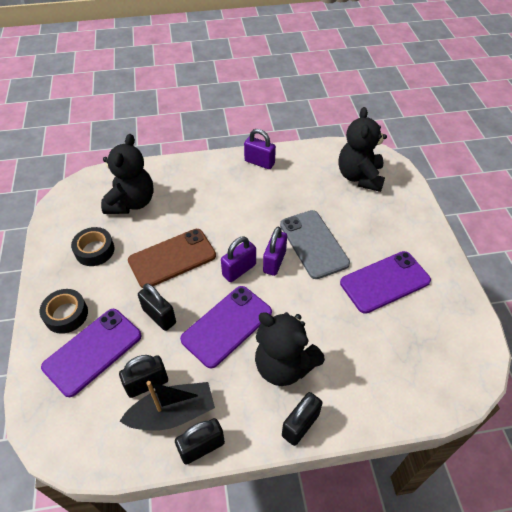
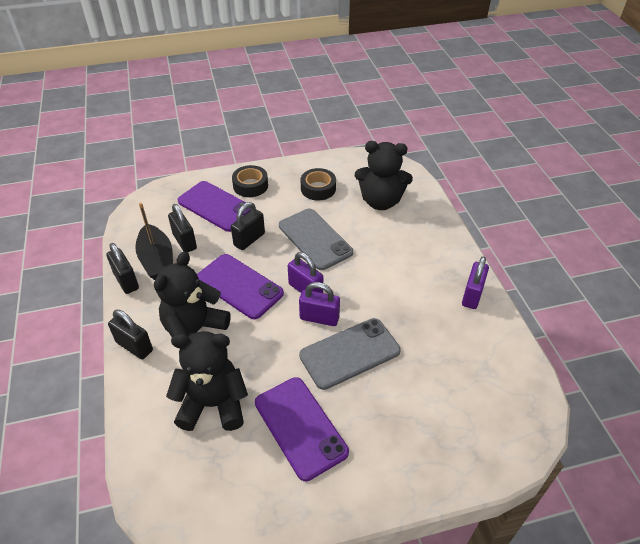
camera: 85 degrees right, 5 degrees down
brown phone [128,229,216,288] -> grey phone [279,209,353,270]
black teddy bear [339,107,387,192] -> black teddy bear moved to [166,331,248,431]

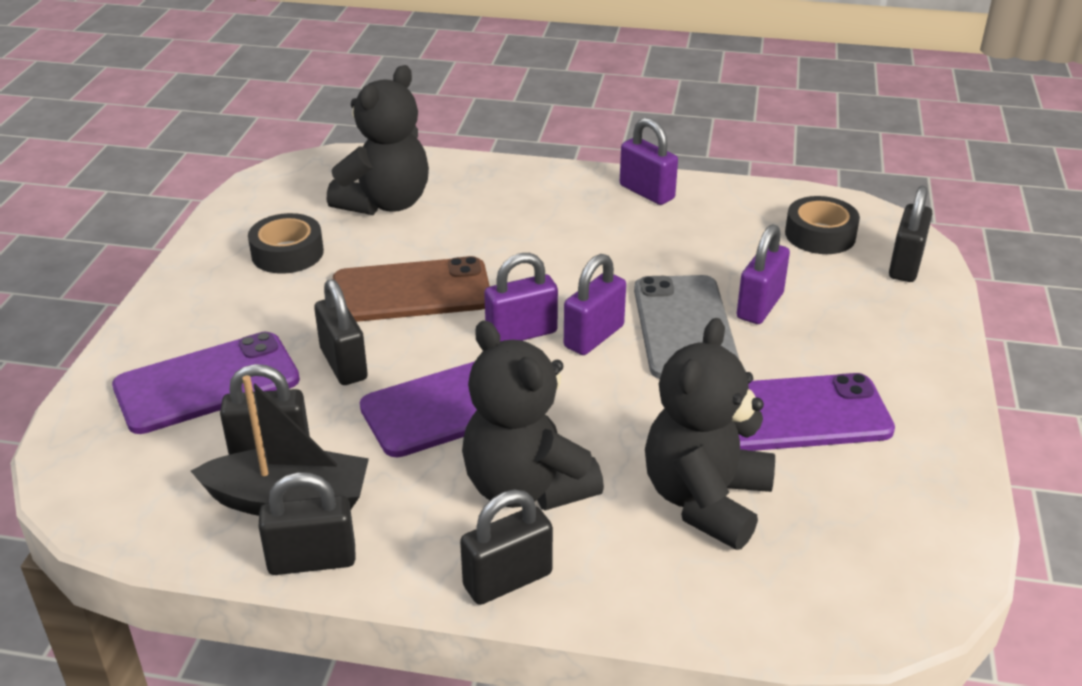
camera: 65 degrees left, 10 degrees down
black tape [232,165,268,197] -> black tape moved to [785,196,860,254]
grey phone [279,209,353,270] -> brown phone [333,256,490,322]
none -> purple padlock [737,224,790,324]
none -> black padlock [889,186,932,282]

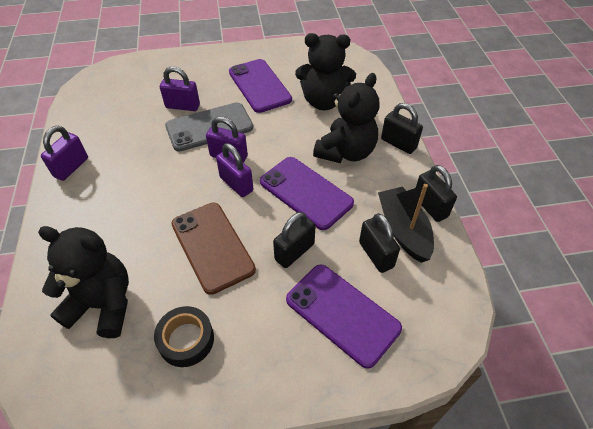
camera: 110 degrees left, 15 degrees up
black tape [785,196,860,254] -> none
black padlock [889,186,932,282] -> none

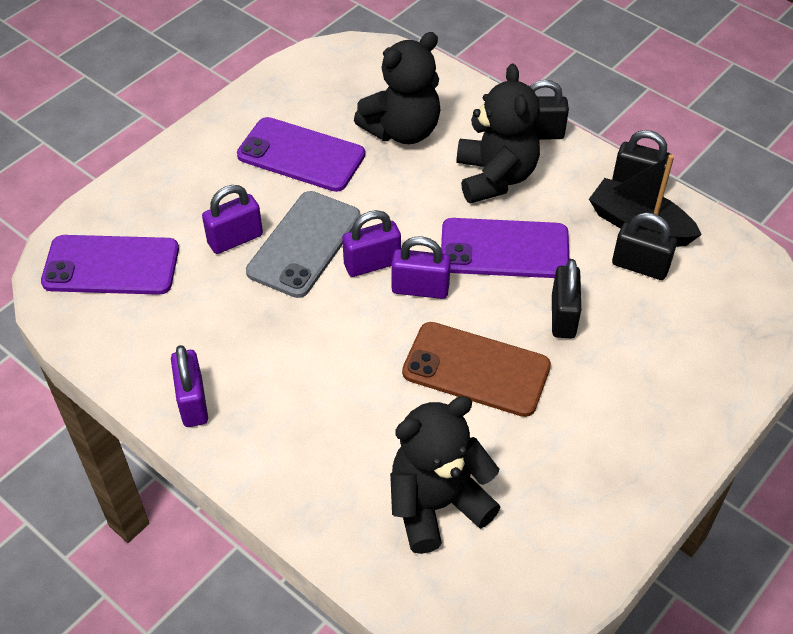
camera: 40 degrees left, 0 degrees up
black tape [154,306,214,367] -> none
purple phone [286,264,402,369] -> purple phone moved to [41,235,179,295]

